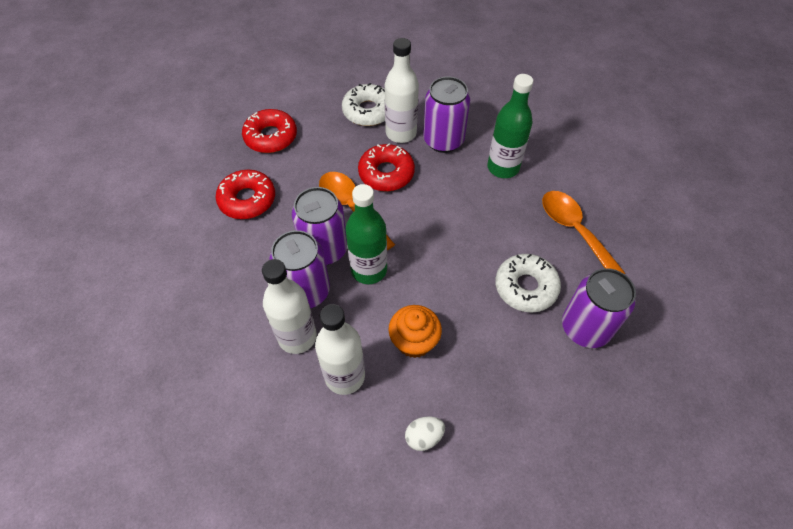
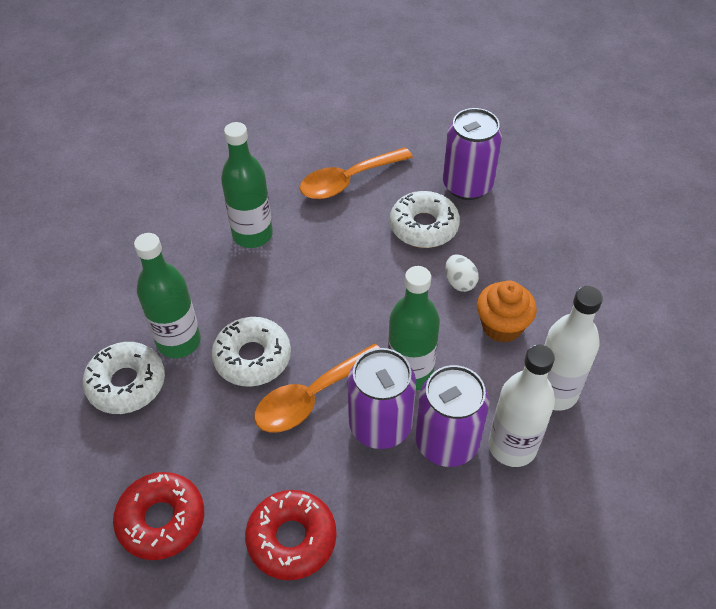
camera: 90 degrees left, 5 degrees down
red donut [358,143,415,192] -> white donut [212,317,291,387]
white bottle [385,38,419,143] -> green bottle [134,233,201,358]
white egg [405,416,445,451] -> white egg moved to [445,254,479,292]
purple can [423,77,470,153] -> none

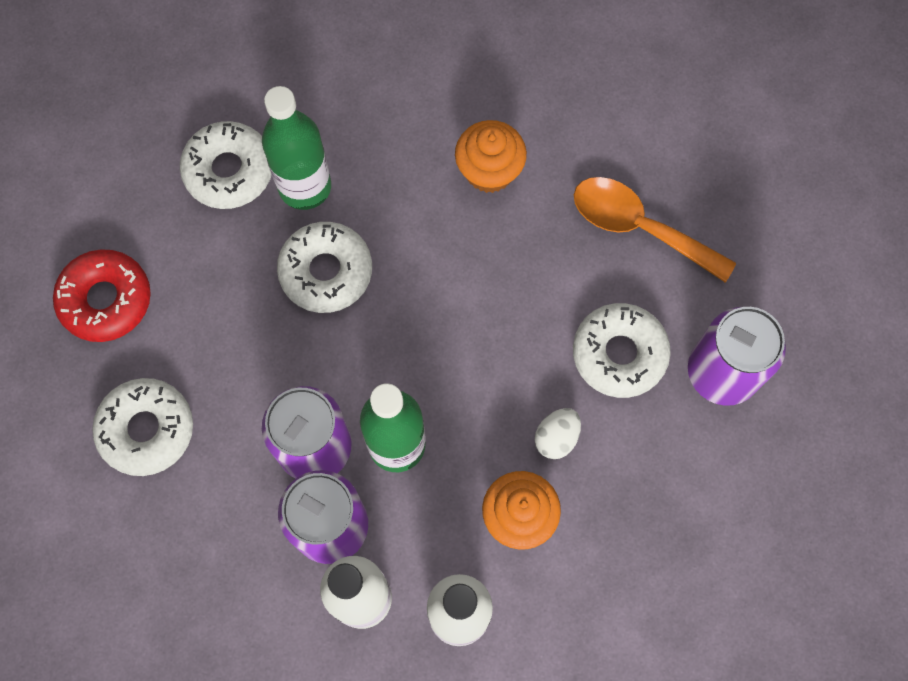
camera: 60 degrees right, 20 degrees up
green bottle [221,122,273,248] -> orange cupcake [455,120,527,193]
red donut [245,490,337,580] -> white donut [92,378,193,476]
orange spoon [254,344,380,433] -> none

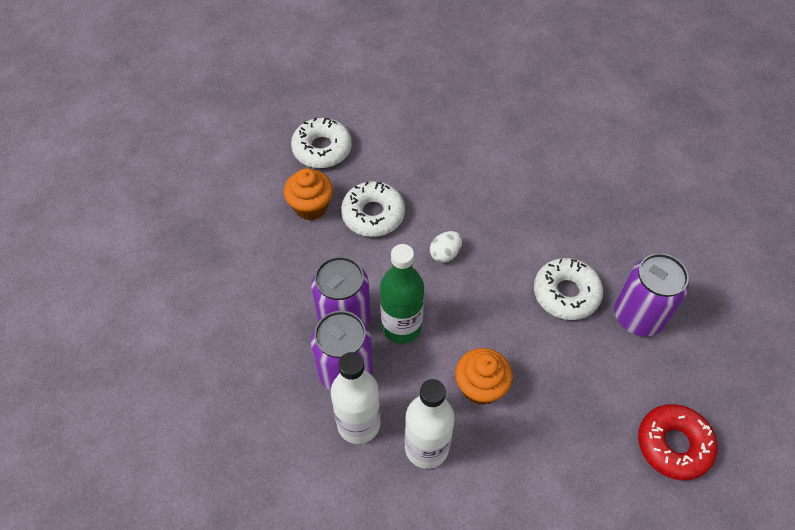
camera: 10 degrees right, 15 degrees down
red donut [53,250,151,342] -> red donut moved to [638,404,718,480]
white donut [92,378,193,476] -> none
green bottle [262,86,331,210] -> none
orange cupcake [455,120,527,193] -> orange cupcake moved to [284,168,333,220]
white egg [535,408,581,459] -> white egg moved to [430,231,462,263]
orange spoon [574,177,736,283] -> none

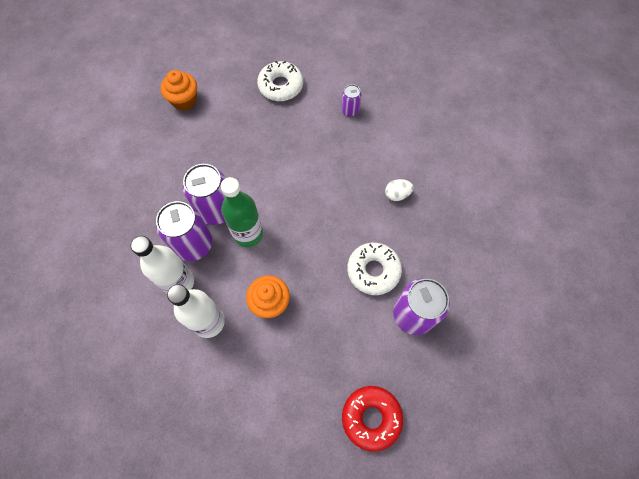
camera: 30 degrees right, 10 degrees up
orange cupcake [284,168,333,220] -> orange cupcake moved to [161,70,197,111]
white donut [341,181,405,237] -> none
white egg [430,231,462,263] -> white egg moved to [385,179,414,201]
none -> purple can [341,84,362,116]

